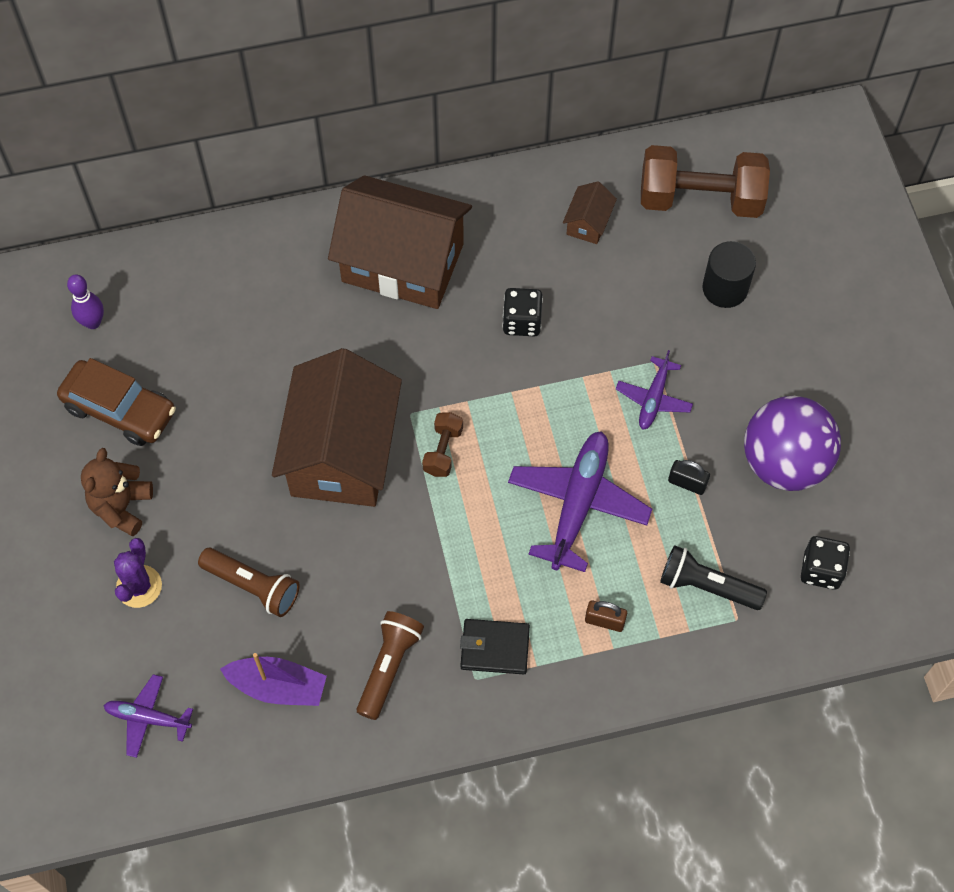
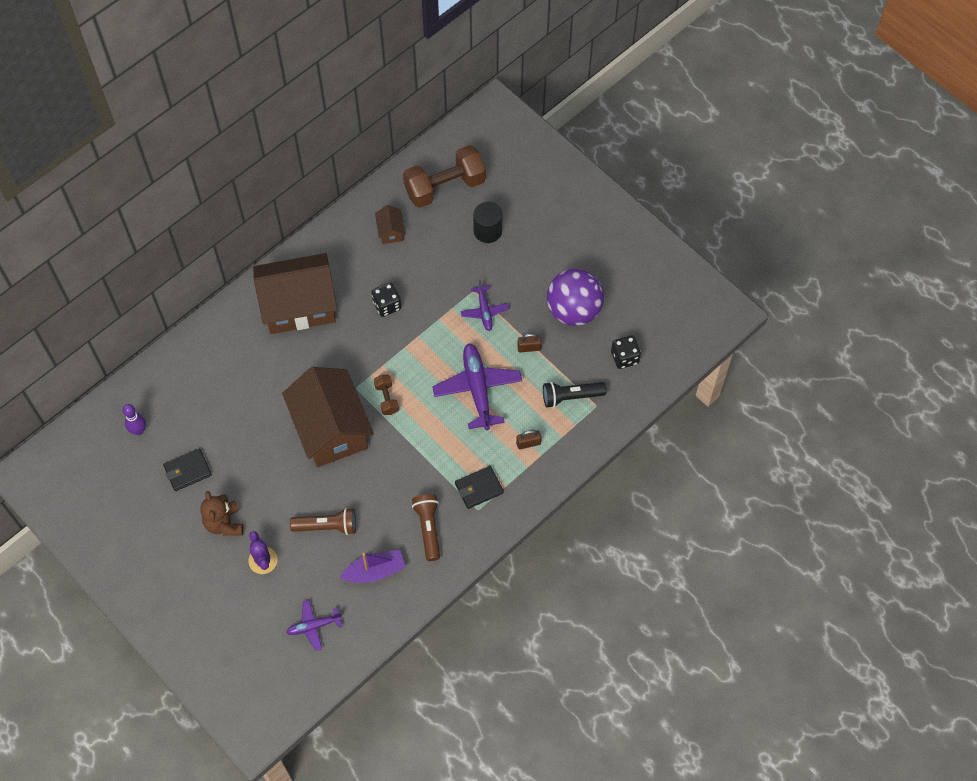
camera: 30 degrees left, 0 degrees up
brown car [57,358,176,446] -> black wallet [163,448,212,491]
black padlock [668,460,710,495] -> brown padlock [517,333,542,353]

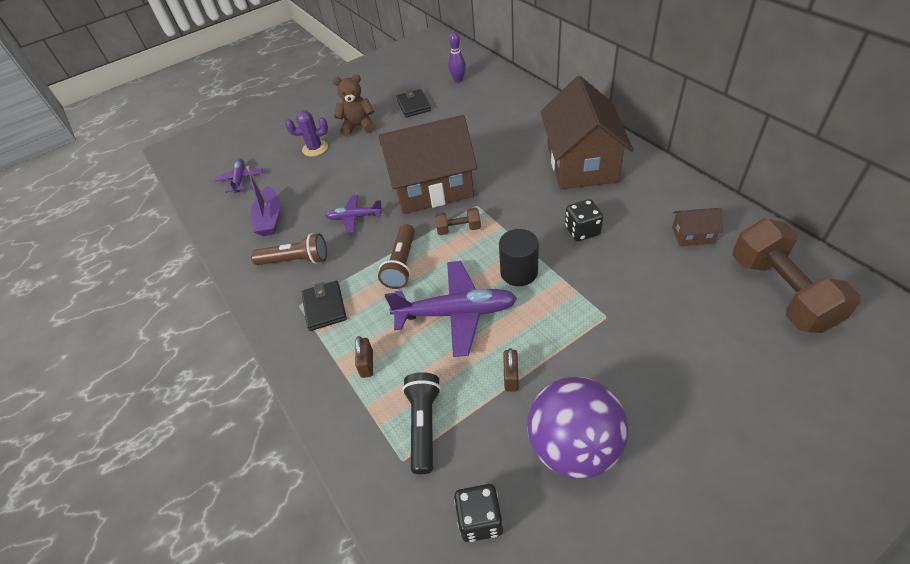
camera: 105 degrees right, 15 degrees down
brown flashlight [290,508,356,535] -> brown flashlight moved to [378,224,415,289]
purple plane [461,280,509,331] -> purple plane moved to [325,195,383,233]
black cylinder [473,202,503,243] -> black cylinder moved to [499,229,539,286]

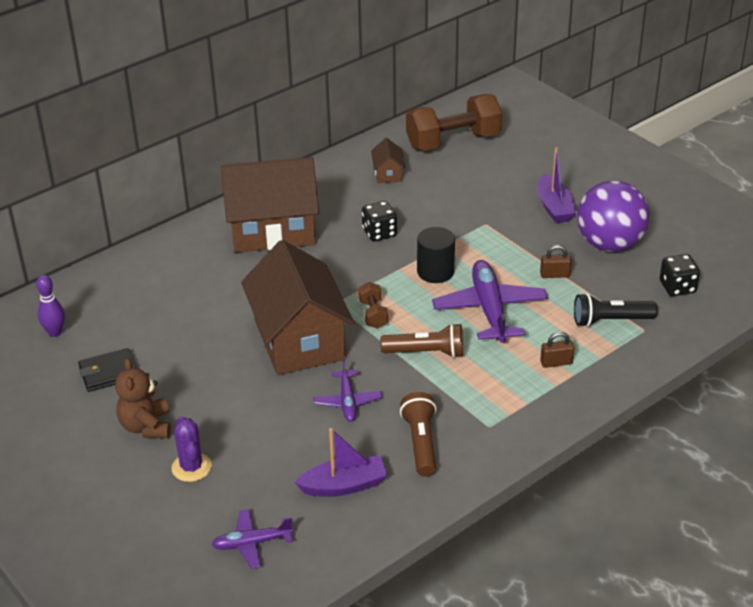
camera: 100 degrees left, 10 degrees down
black wallet [301,281,347,331] -> none
none -> purple boat [537,147,576,223]

